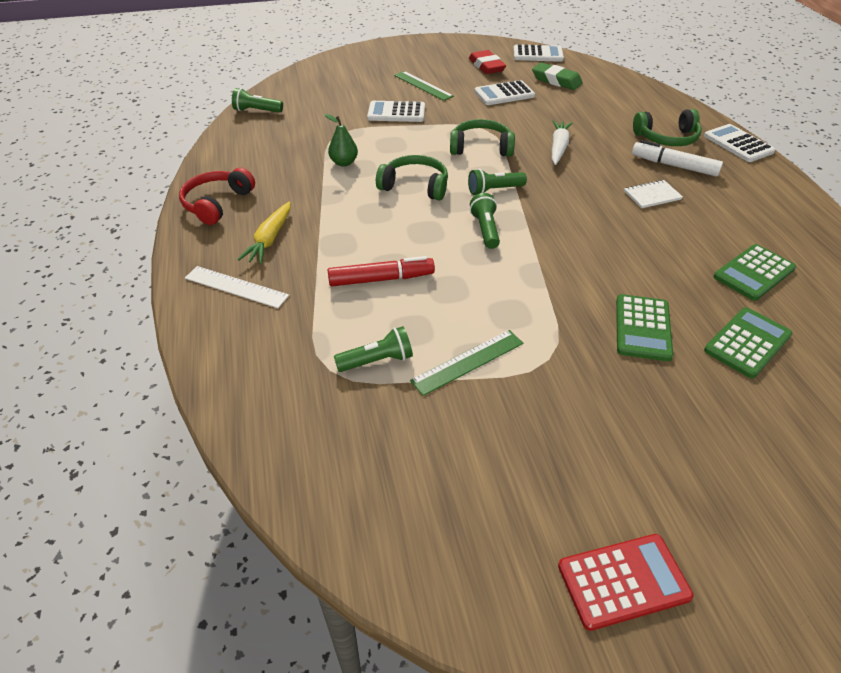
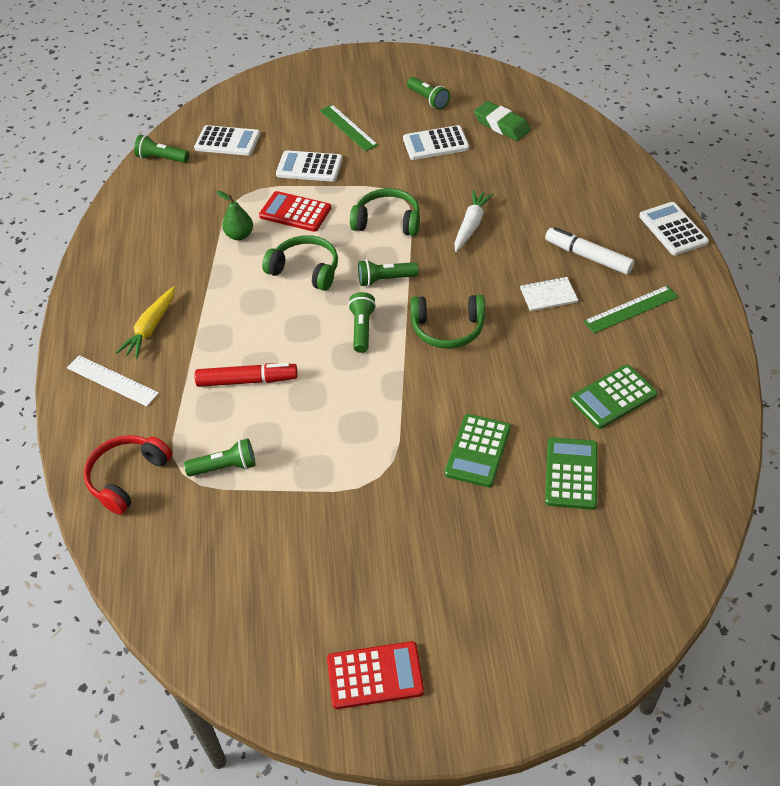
camera: 10 degrees right, 5 degrees up
red headphones [179,168,255,225] -> red headphones moved to [84,435,172,515]
green ruler [410,330,523,396] -> green ruler moved to [583,286,678,333]
red eraser [469,50,506,74] -> green flashlight [407,77,450,110]
white calculator [514,44,564,62] -> white calculator moved to [194,125,260,156]
green headphones [633,109,701,146] -> green headphones moved to [411,295,485,349]
green calculator [704,307,792,378] -> green calculator turned 45 degrees counterclockwise [545,437,598,510]
none -> red calculator [259,191,331,232]

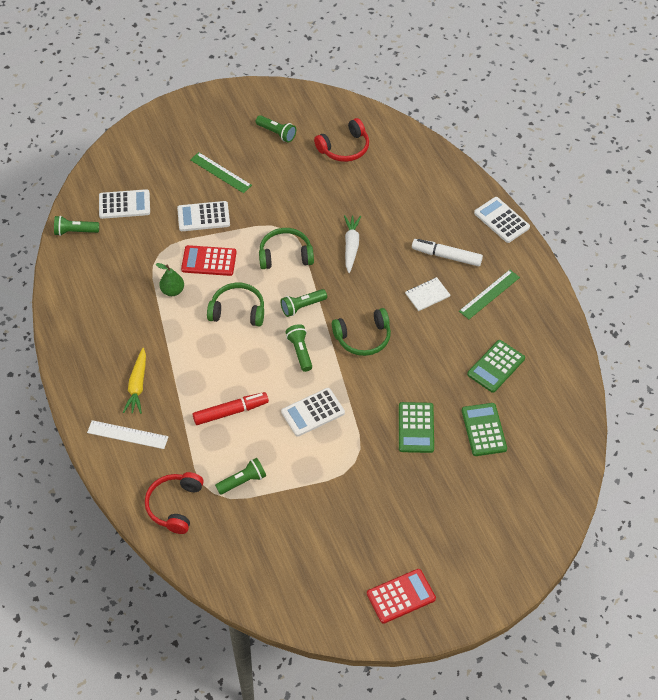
camera: 20 degrees left, 5 degrees up
white calculator [403,125,469,160] -> white calculator moved to [281,388,345,437]
green eraser [474,101,531,141] -> red headphones [314,118,369,162]

